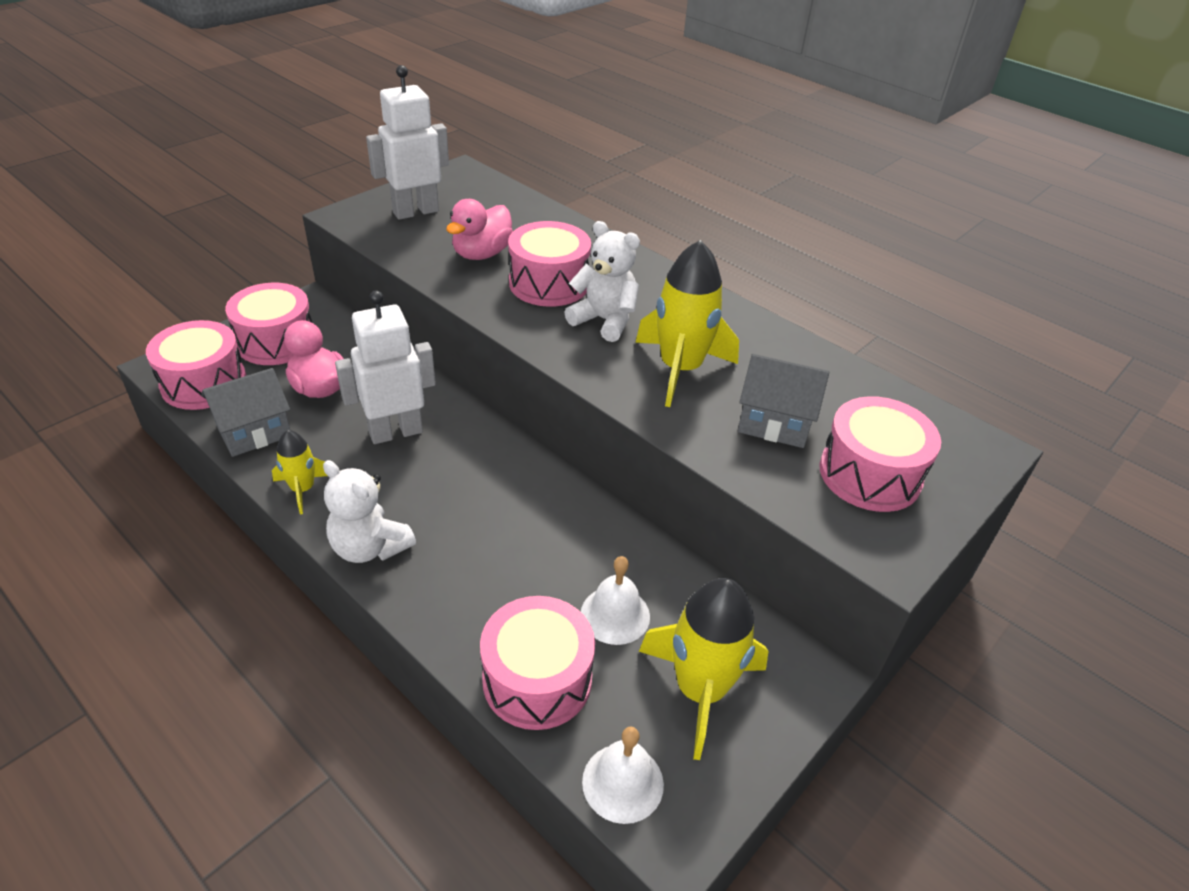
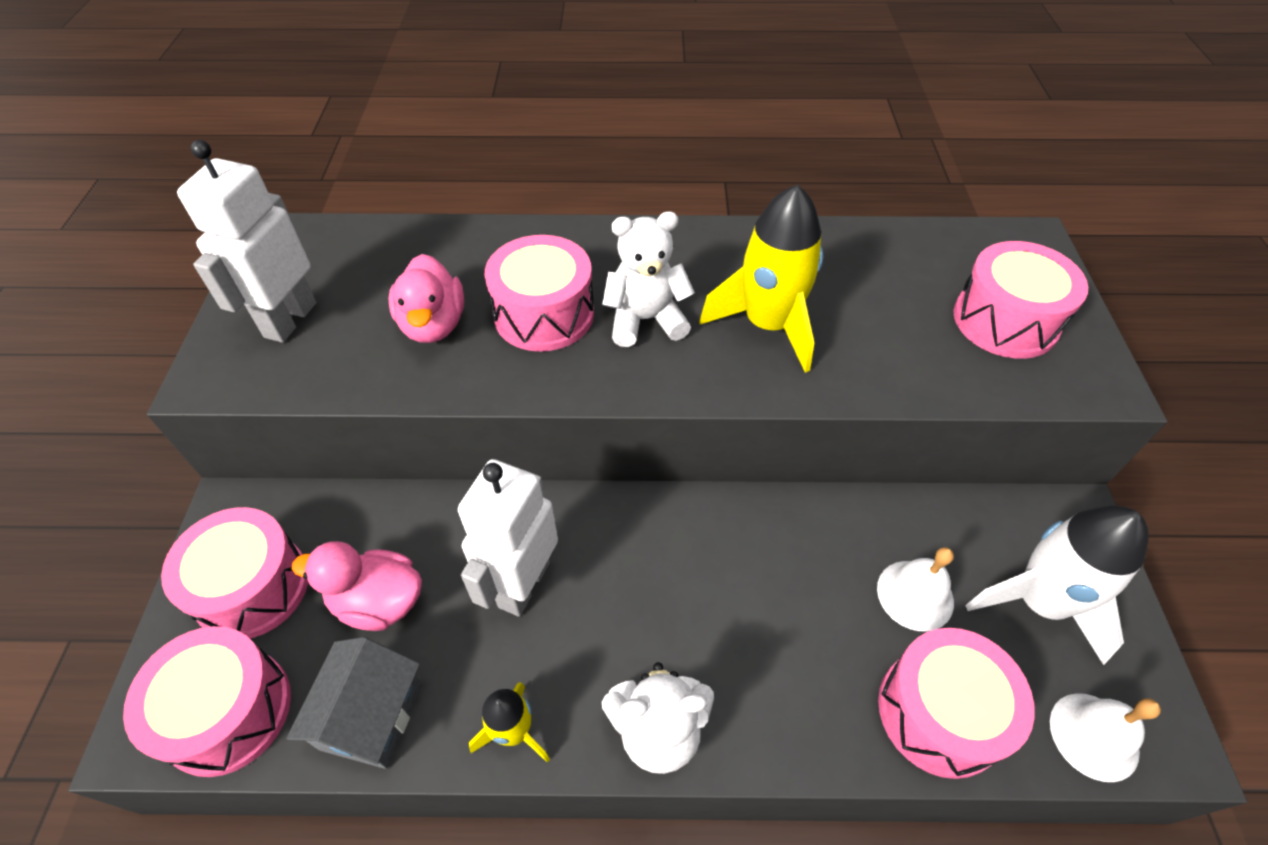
camera: 40 degrees left, 10 degrees up
yellow rocket [639,578,769,760] -> white rocket [965,506,1149,665]
grey house [738,354,830,448] -> none

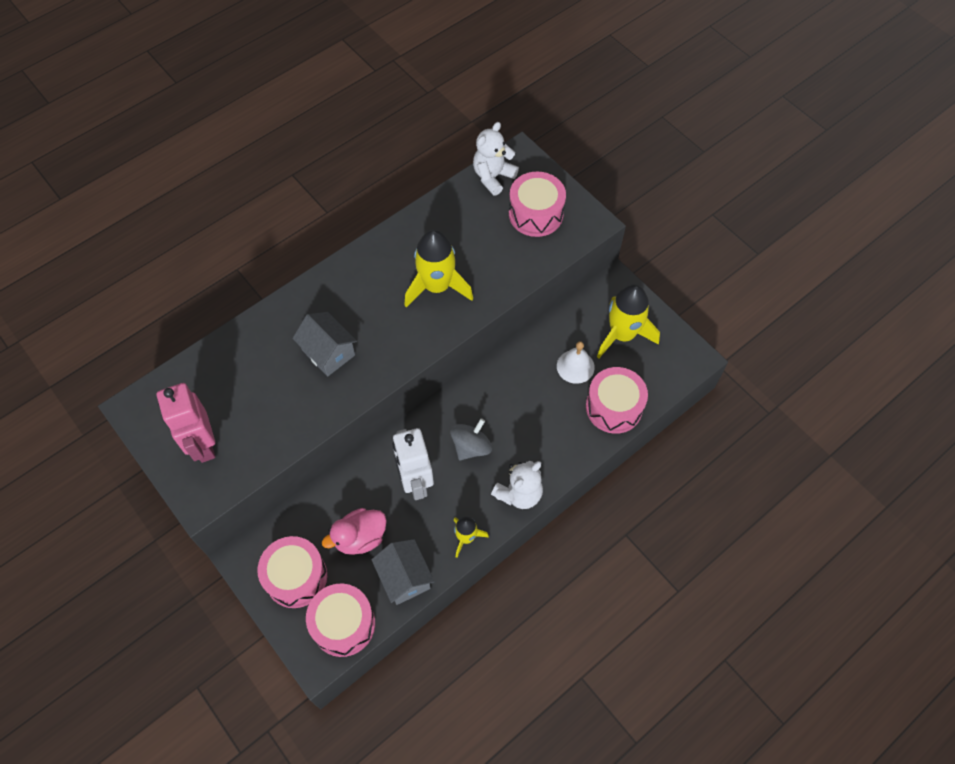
camera: 40 degrees left, 10 degrees up
white robot [177,140,316,343] -> pink robot [157,383,215,463]
pink duck [389,254,464,343] -> none
pink drum [484,235,594,352] -> grey house [292,312,357,377]
white teddy bear [602,211,695,347] -> white teddy bear moved to [473,122,519,196]
white rocket [965,506,1149,665] -> yellow rocket [597,284,660,358]
white bell [1050,693,1161,782] -> none
none -> grey spinning top [450,418,492,460]

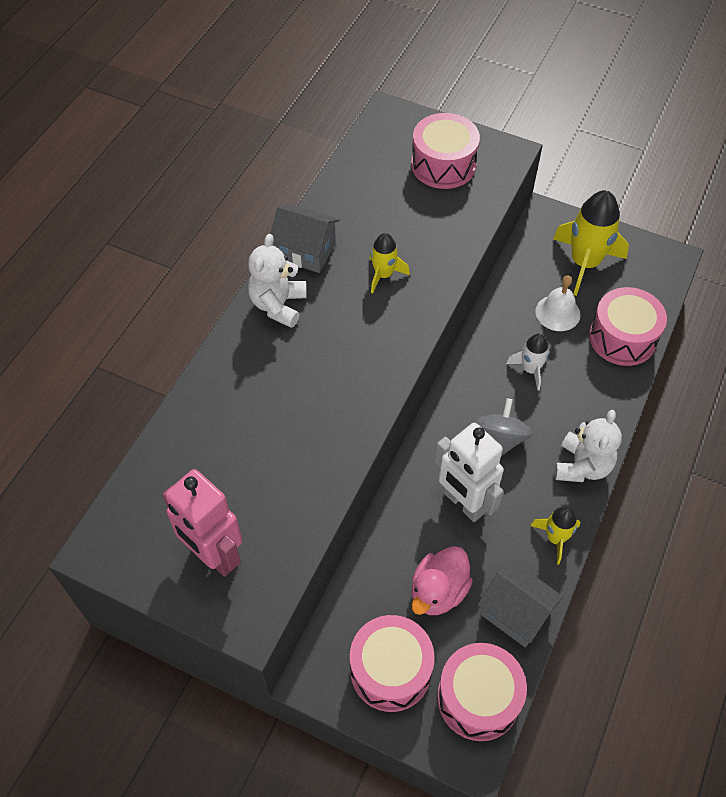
camera: 25 degrees left, 5 degrees down
grey house [292,312,357,377] -> grey house moved to [270,205,340,273]
yellow rocket [404,230,473,308] -> yellow rocket [369,233,410,293], size x0.54
white teddy bear [473,122,519,196] -> white teddy bear moved to [248,234,307,328]
none -> white rocket [506,334,549,391]

